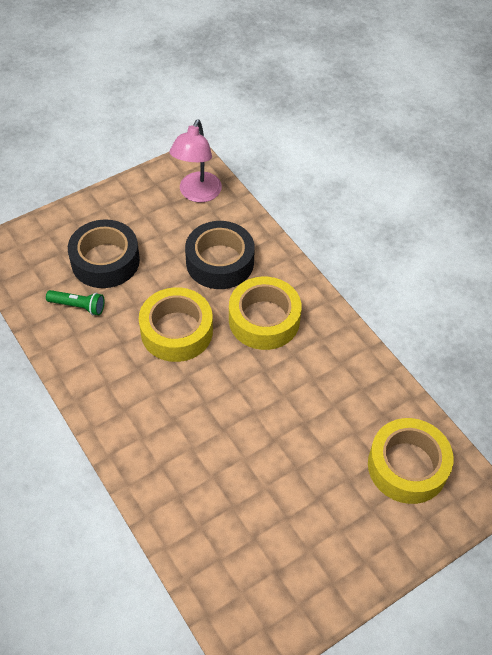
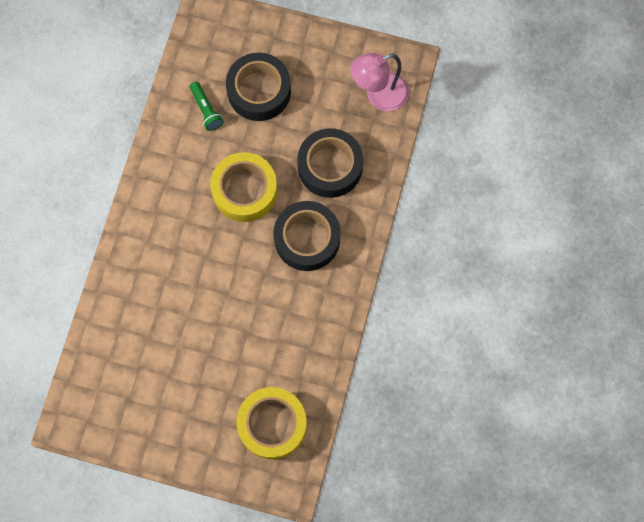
camera: 50 degrees right, 20 degrees up
yellow tape [229,277,302,350] -> black tape [273,201,341,271]

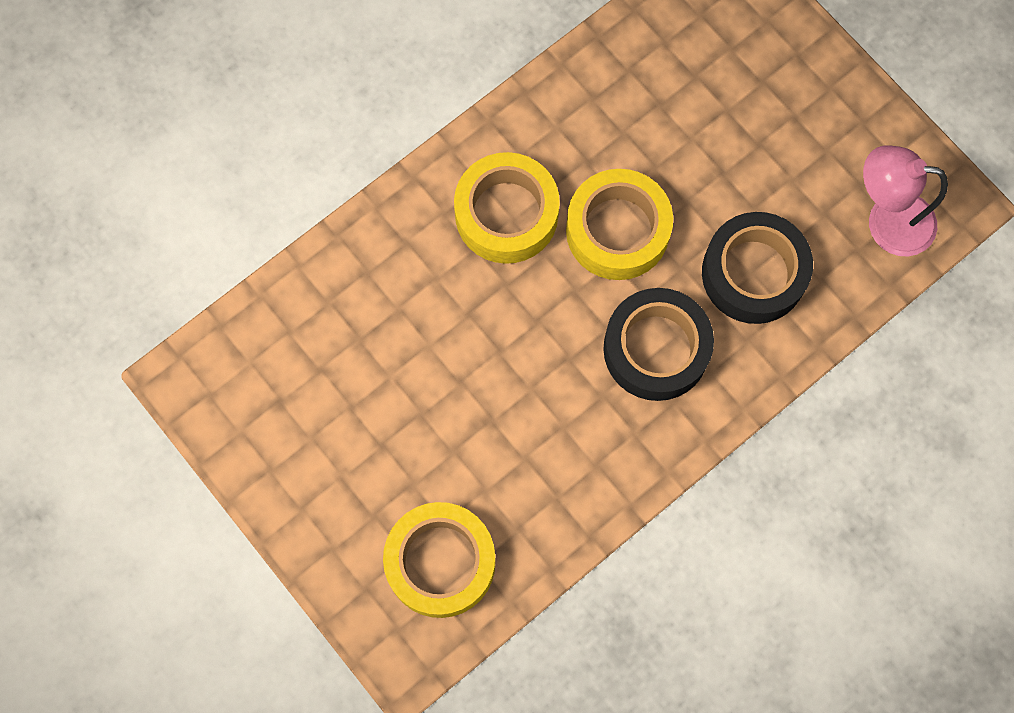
camera: 35 degrees right, 0 degrees up
green flashlight [190,82,224,131] -> none
black tape [226,53,291,121] -> none
none -> yellow tape [454,152,560,264]

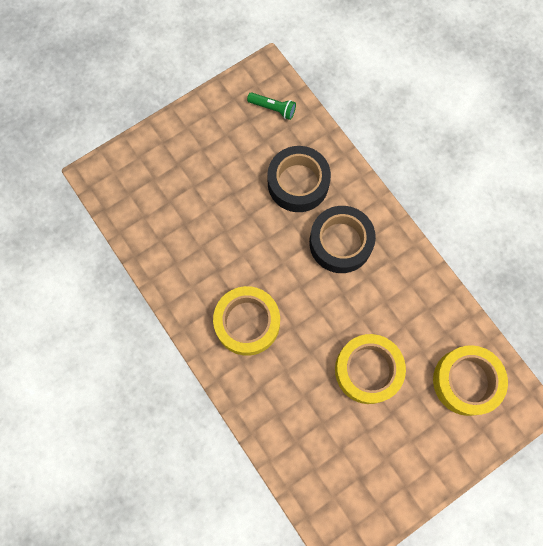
camera: 85 degrees left, 0 degrees up
yellow tape [566,169,673,280] -> yellow tape moved to [335,334,406,404]
pink lamp [863,145,948,256] -> green flashlight [247,92,296,120]

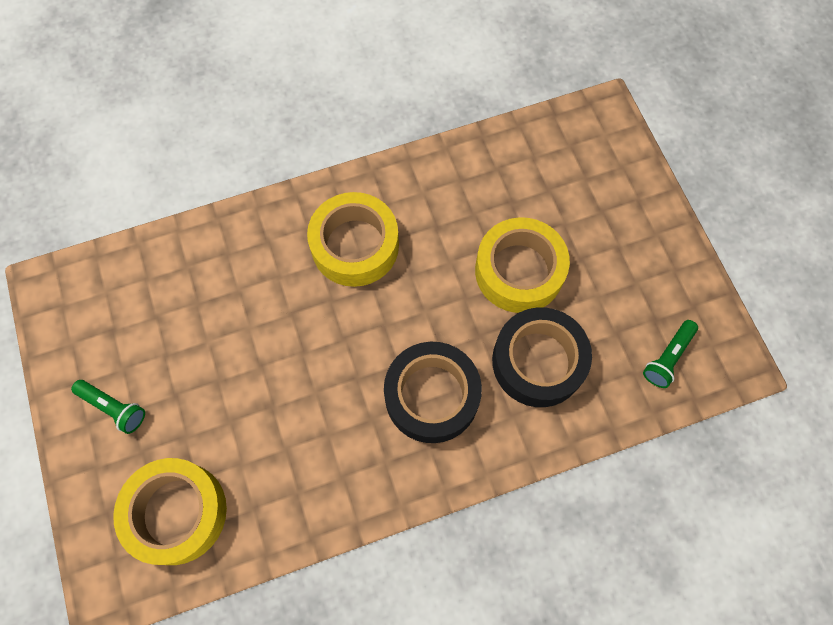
camera: 105 degrees right, 5 degrees down
yellow tape [335,334,406,404] -> yellow tape moved to [475,217,570,313]
none -> green flashlight [71,380,145,434]

